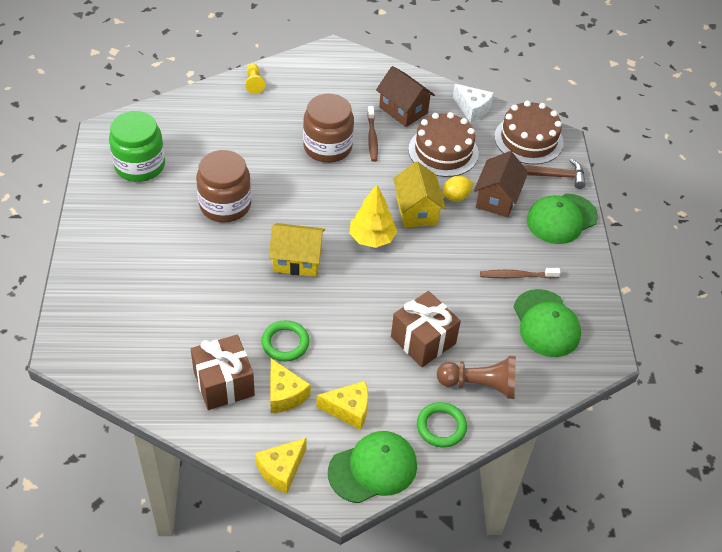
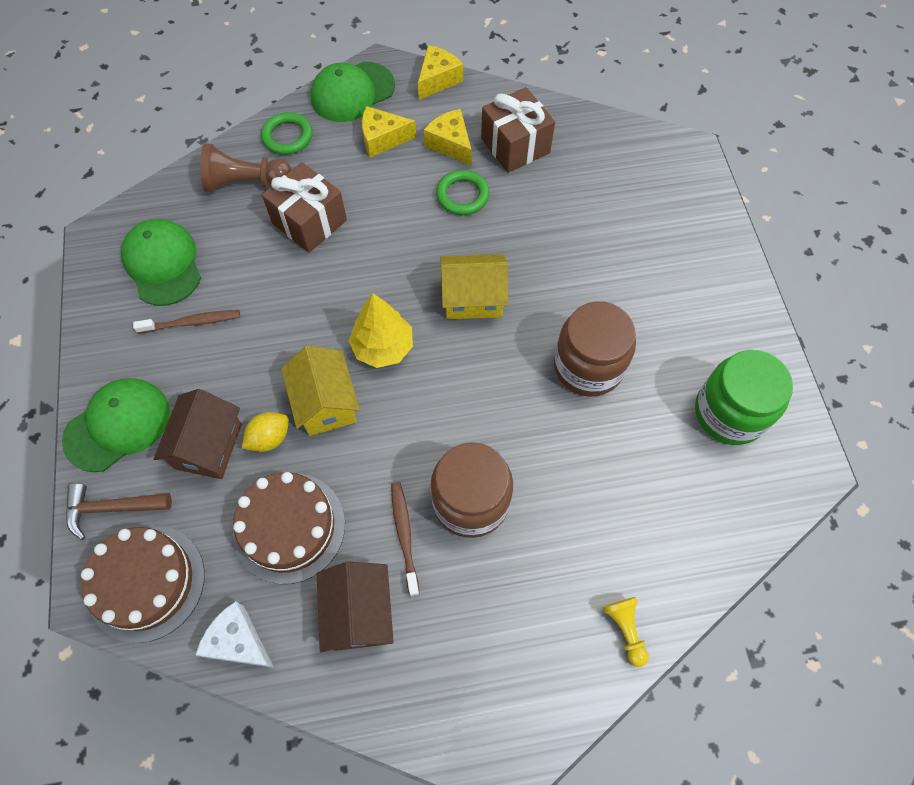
camera: 175 degrees right, 15 degrees up
brown house [376,66,435,127] -> brown house turned 45 degrees clockwise [317,562,394,652]

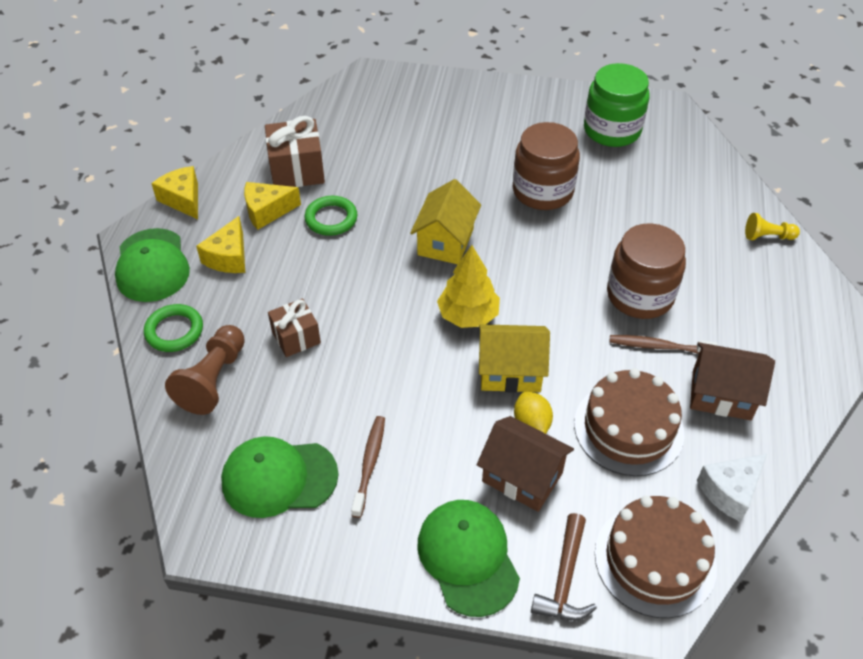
camera: 70 degrees left, 15 degrees down
brown gift [262,162,347,253] -> brown gift [268,298,321,357], size x0.64

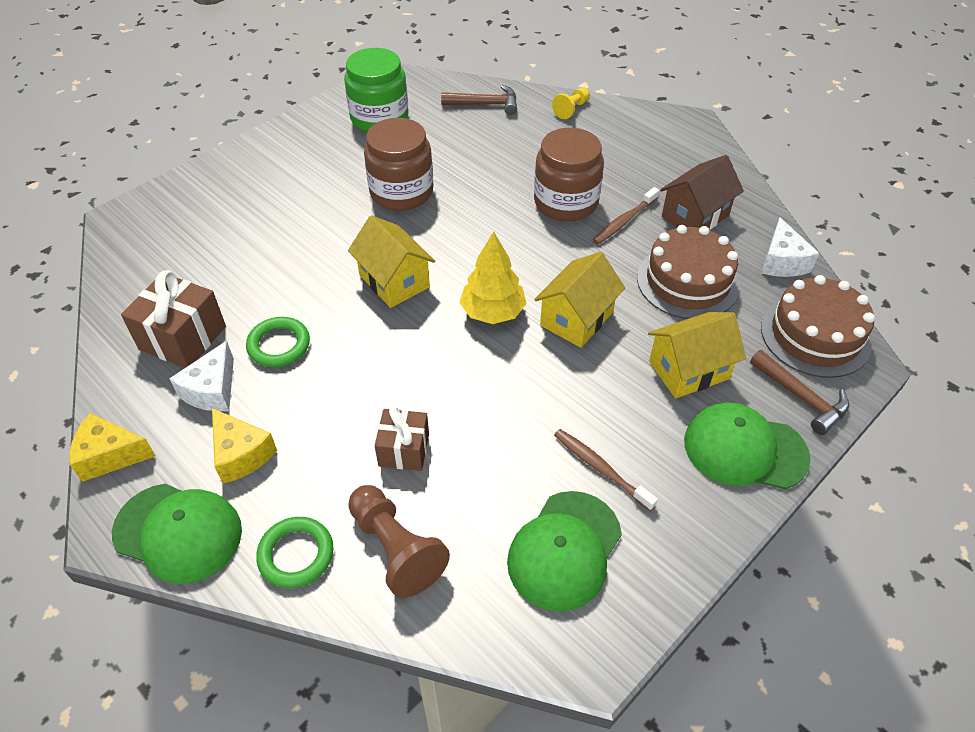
camera: 55 degrees left, 0 degrees up
yellow cheese [244,182,301,230] -> white cheese [169,341,234,411]
brown house [477,416,574,512] -> yellow house [648,312,746,398]
yellow lemon [514,392,553,434] -> none
none -> brown hammer [441,85,517,115]

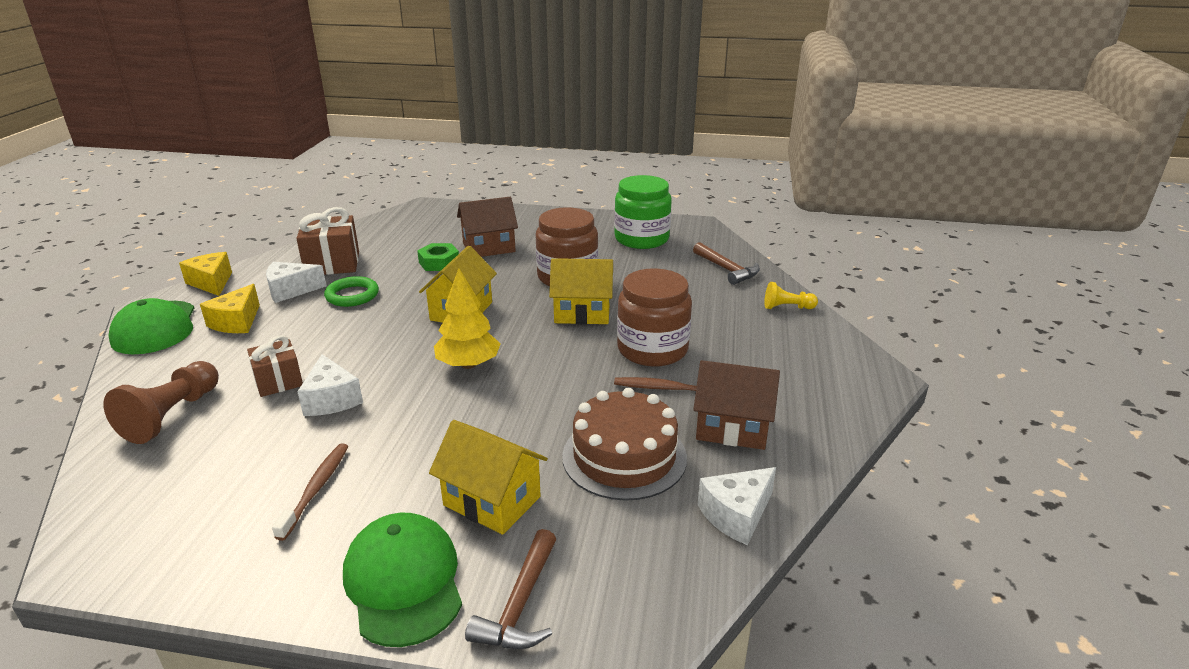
camera: 55 degrees right, 20 degrees down
green ring [256,517,333,588] -> none
green cap [507,491,622,612] -> none
yellow house [534,252,625,348] -> yellow house moved to [549,258,613,324]
brown cake [761,275,875,378] -> none
none -> white cheese [297,354,363,416]
none -> green nut [417,243,459,271]
none -> brown house [457,197,518,257]

